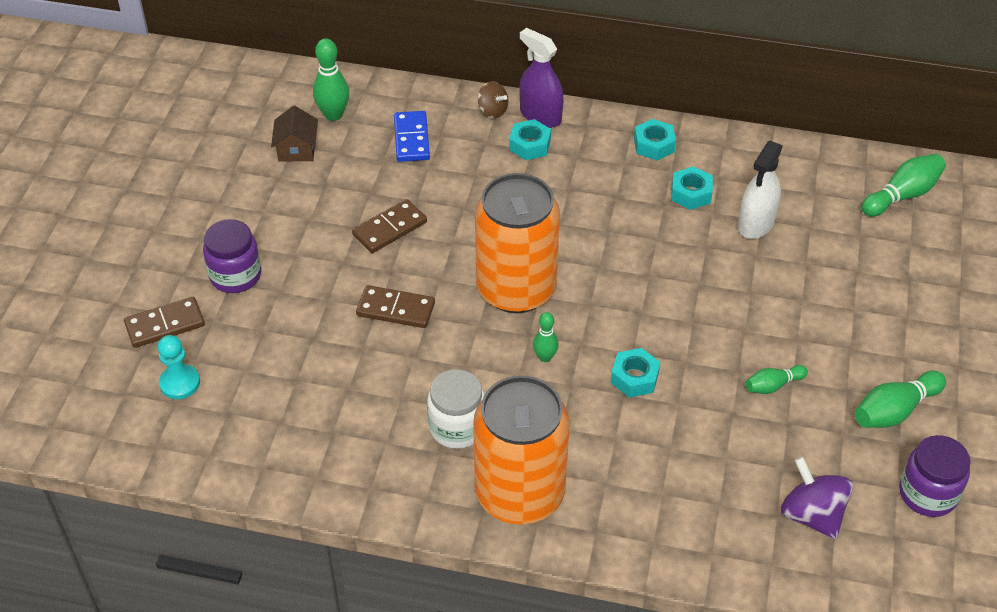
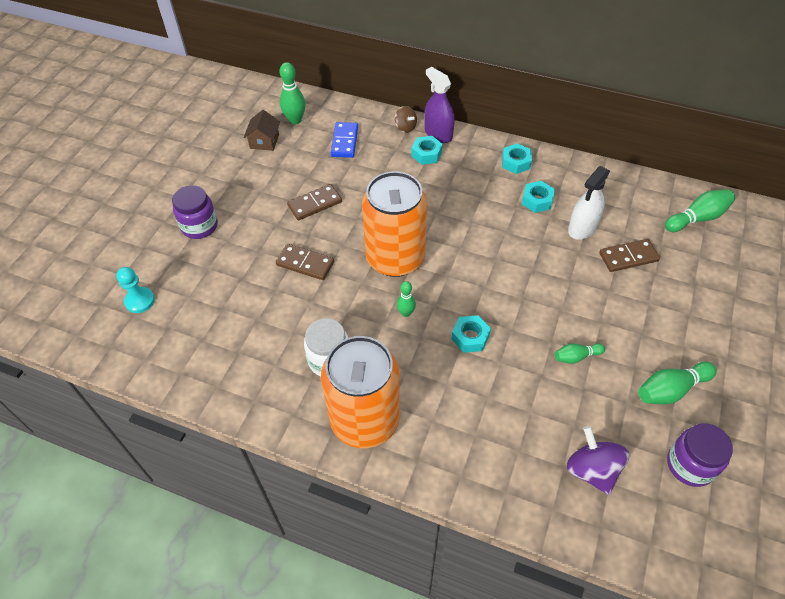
camera: 10 degrees right, 5 degrees up
brown domino [124,297,205,348] -> brown domino moved to [599,239,660,272]

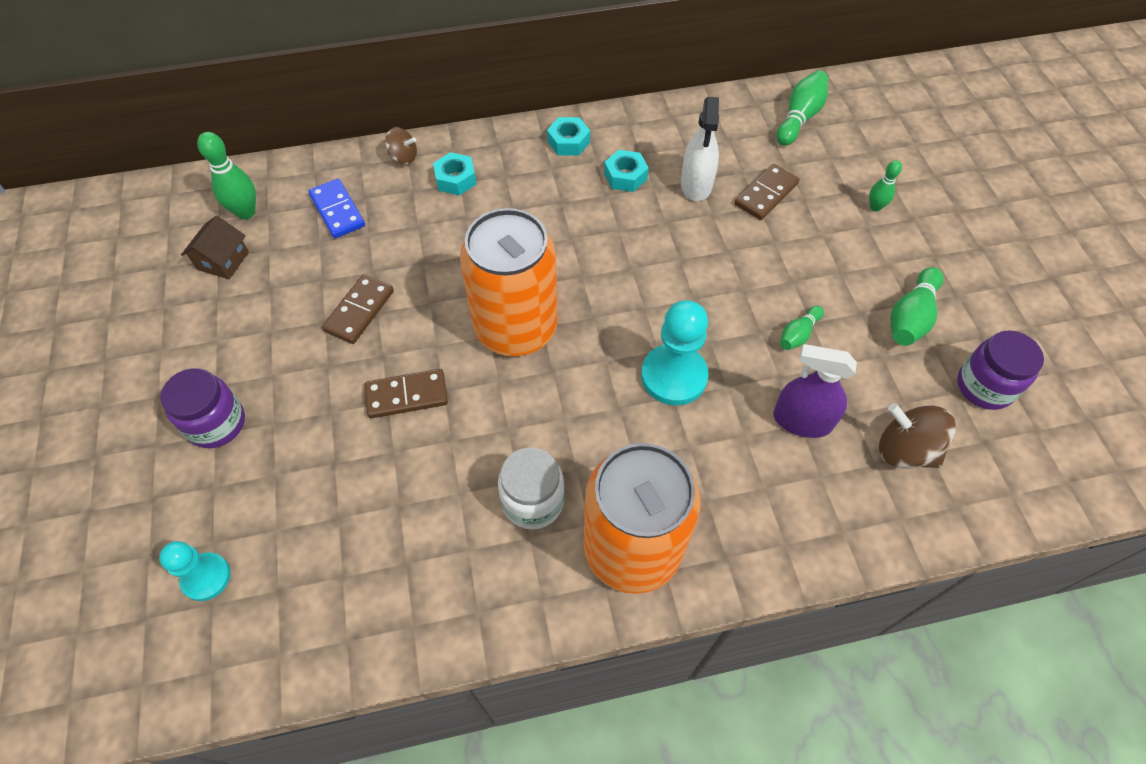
camera: 35 degrees left, 5 degrees up
brown house [244,110,280,151] -> brown house turned 45 degrees clockwise [181,215,249,279]
green bowling pin [397,281,416,317] -> green bowling pin moved to [869,160,902,212]
purple spray bottle [424,67,455,143] -> purple spray bottle moved to [773,344,857,438]
turquoise nut [451,315,491,353] -> turquoise pawn [641,300,709,406]
purple spinning top [567,426,629,495] -> brown spinning top [879,403,956,469]

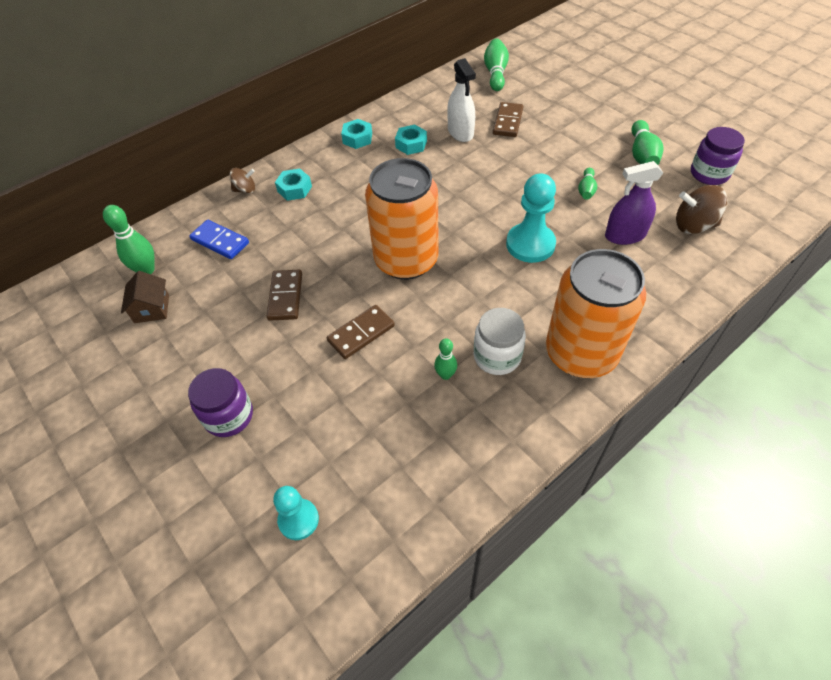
camera: 25 degrees left, 5 degrees down
green bowling pin [869,160,902,212] -> green bowling pin moved to [434,339,457,380]

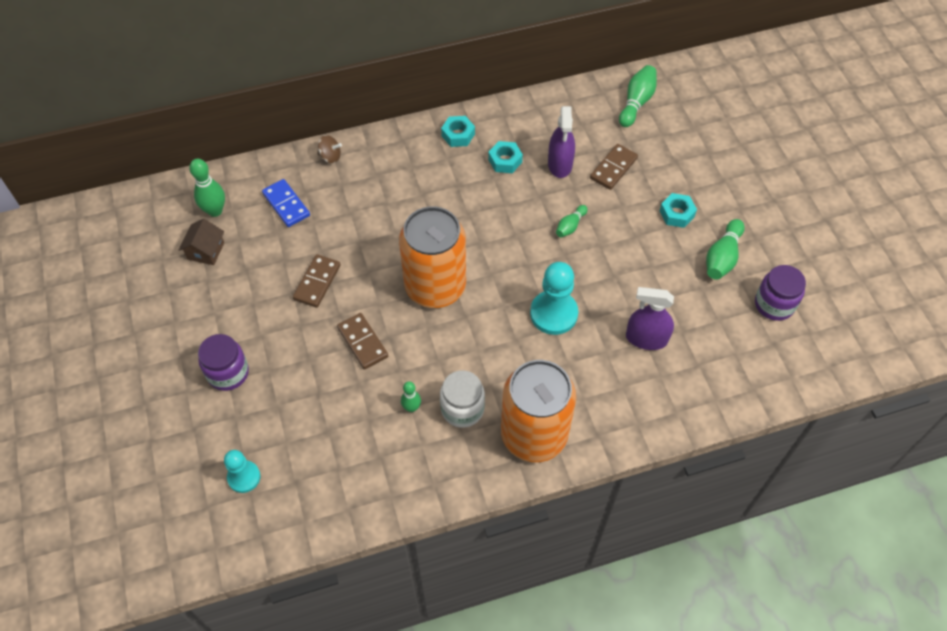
camera: 20 degrees right, 5 degrees up
turquoise nut [275,168,312,201] -> turquoise nut moved to [660,193,697,228]
brown domino [327,305,395,359] -> brown domino turned 75 degrees clockwise [337,313,388,370]
white spray bottle [447,58,476,142] -> purple spray bottle [548,106,575,178]
green bowling pin [578,168,597,200] -> green bowling pin moved to [556,205,588,237]
brown spinning top [676,185,727,234] -> none

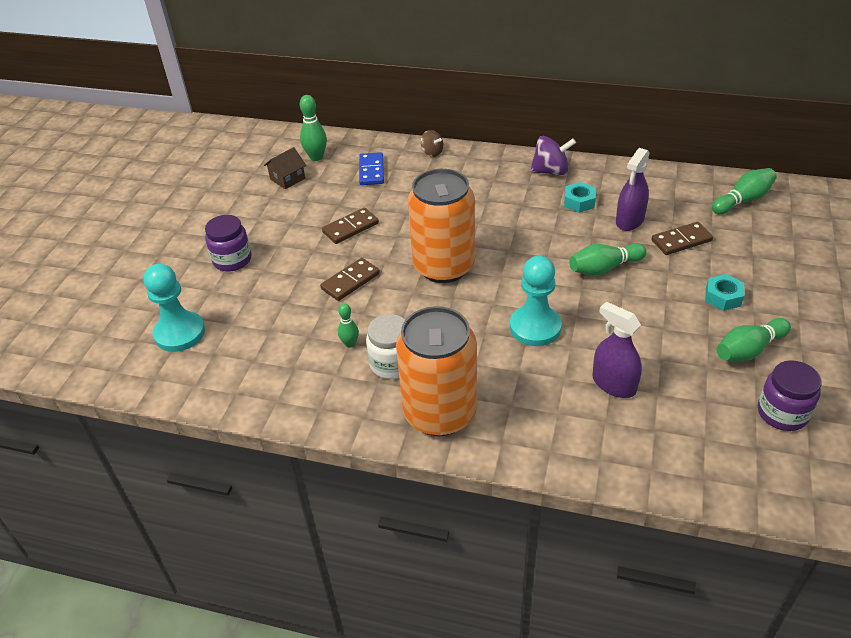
camera: 35 degrees right, 15 degrees down
turquoise pawn [224,450,260,493] -> turquoise pawn [144,264,205,352], size x1.61
brown domino [337,313,388,370] -> brown domino turned 45 degrees clockwise [320,258,380,301]
turquoise nut [441,116,475,147] -> purple spinning top [530,136,576,176]
green bowling pin [556,205,588,237] -> green bowling pin [569,243,647,276], size x1.64

